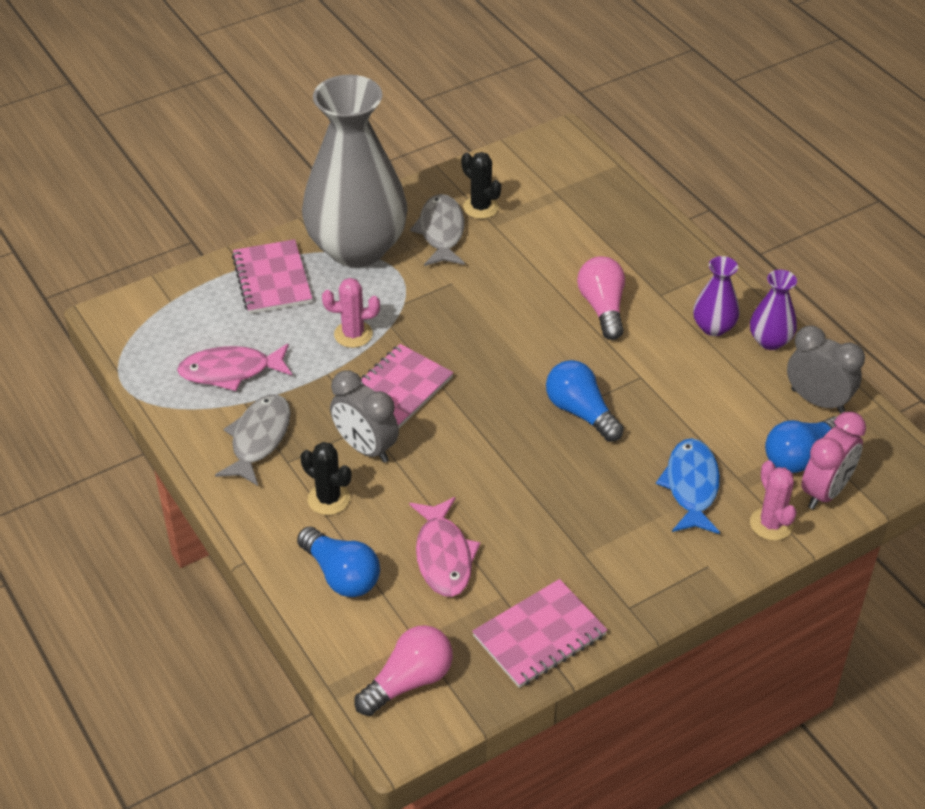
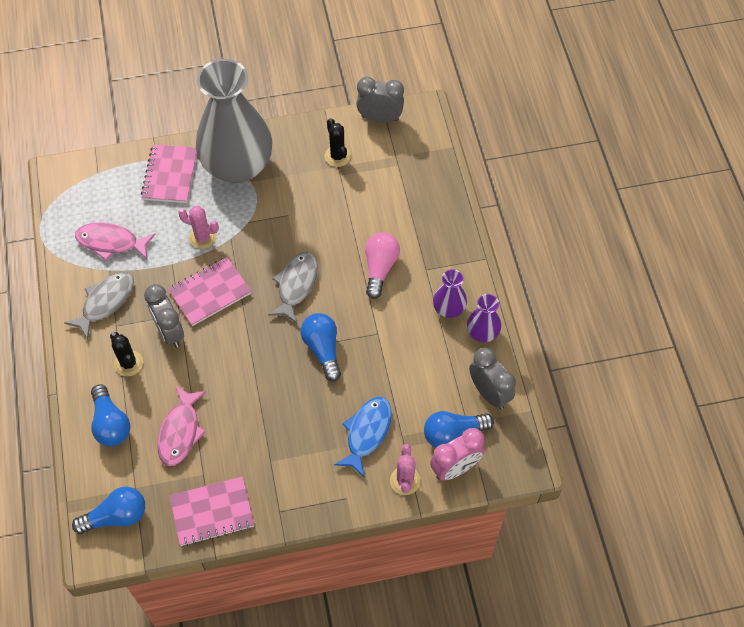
camera: 20 degrees right, 15 degrees up
pink light bulb [354,625,453,716] -> blue light bulb [72,486,145,534]
grey fish [410,194,465,266] -> grey fish moved to [268,252,318,323]
none -> grey clock [357,77,404,123]

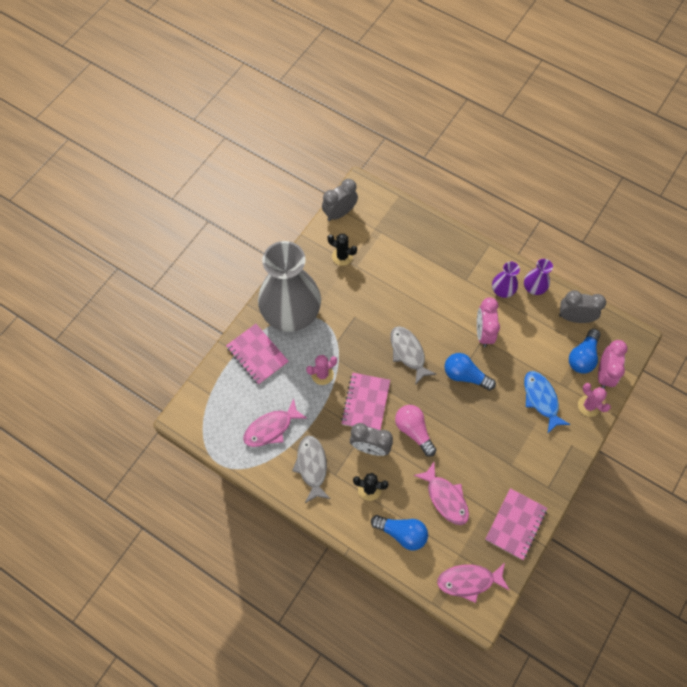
camera: 45 degrees left, 5 degrees up
blue light bulb [72,486,145,534] -> pink fish [437,563,509,603]
pink light bulb [365,232,400,299] -> pink light bulb moved to [395,405,436,457]
none -> pink clock [477,297,500,347]

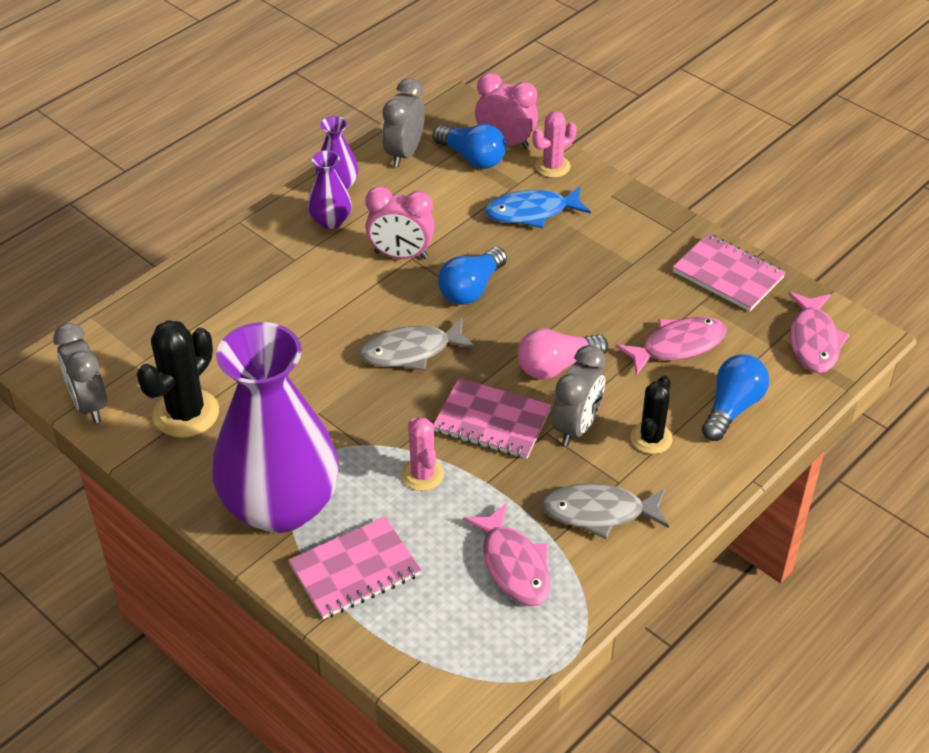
camera: 80 degrees left, 20 degrees down
grey vase [258,241,321,332] -> purple vase [212,322,339,533]
black cactus [327,234,357,266] -> black cactus [137,320,219,438], size x1.59

